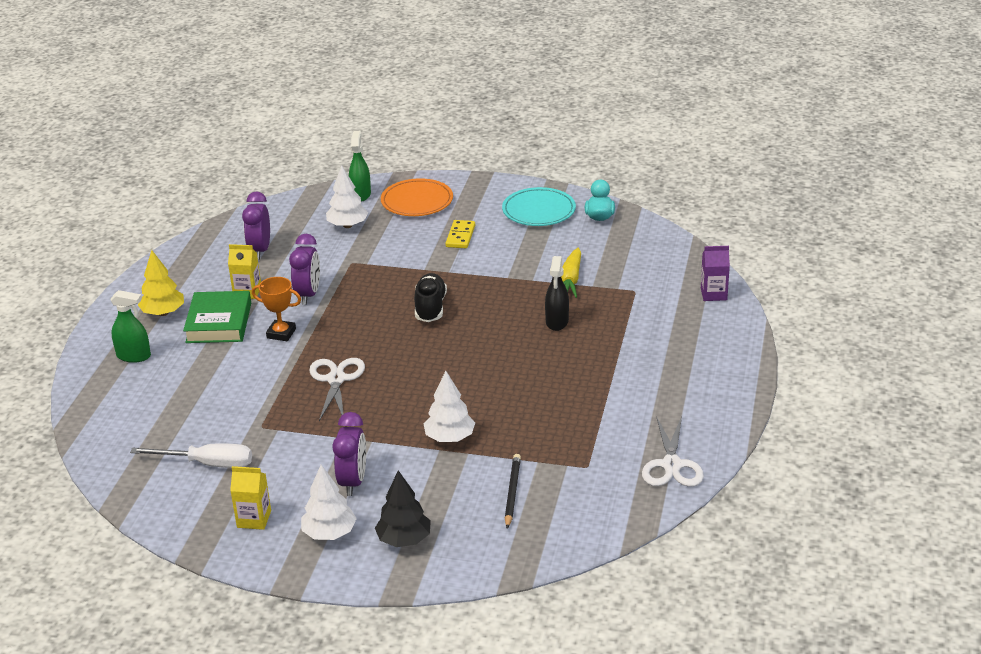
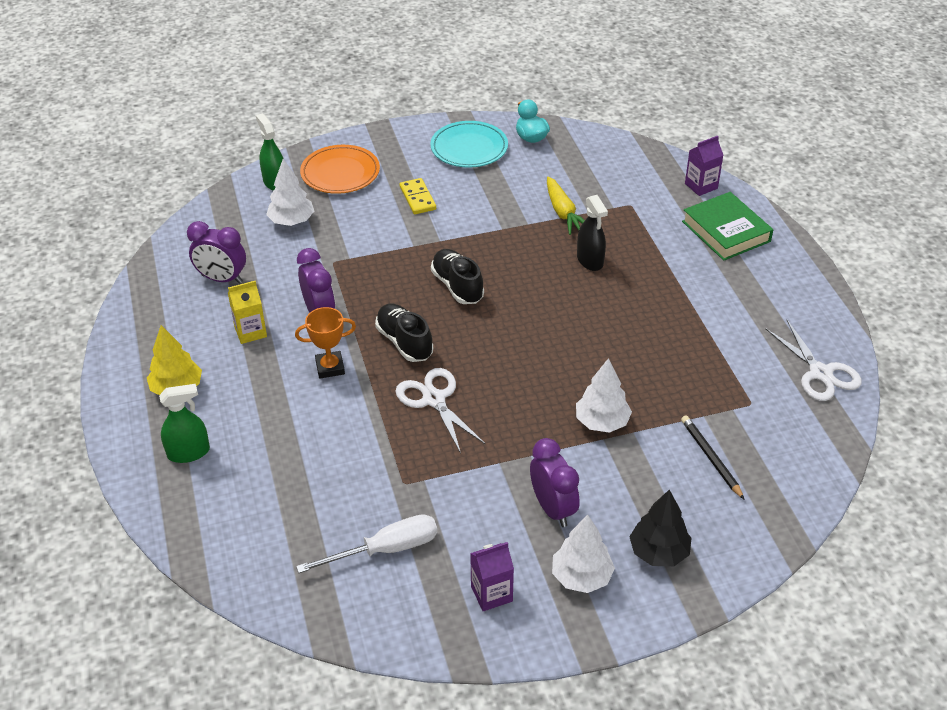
camera: 30 degrees left, 10 degrees up
green book [183,291,251,343] -> green book moved to [682,192,773,260]
yellow carton [230,466,271,530] -> purple carton [470,542,514,611]
purple clock [242,191,270,260] -> purple clock turned 45 degrees counterclockwise [187,221,246,284]
none -> black shoe [375,303,433,362]

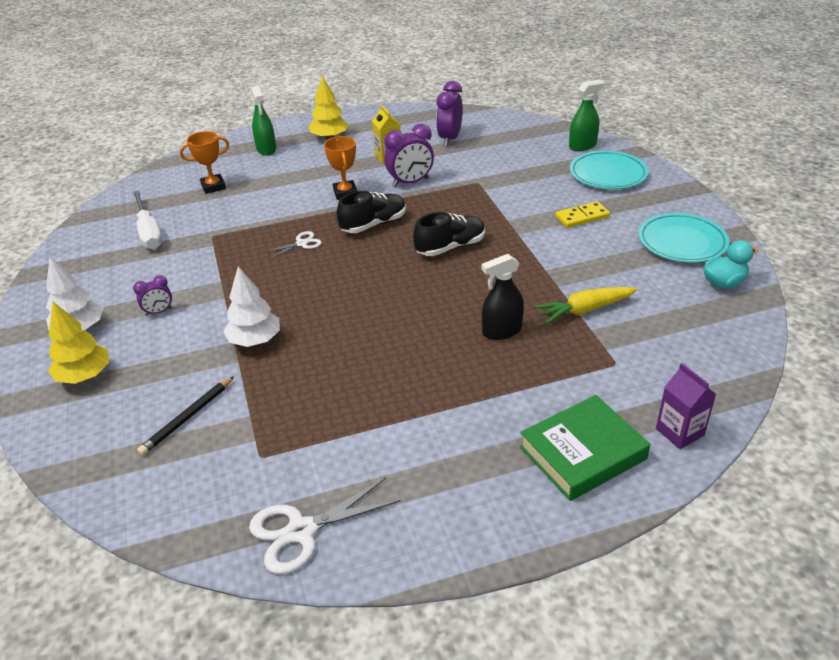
camera: 90 degrees right, 5 degrees down
white tree [266,159,314,226] -> none
orange plate [300,145,380,194] -> turquoise plate [570,150,648,189]
white scissors [396,368,485,454] -> white scissors [264,231,322,259], size x0.56
purple carton [470,542,514,611] -> none
purple clock [530,438,580,527] -> purple clock [133,275,172,316], size x0.56
black tree [629,490,691,566] -> yellow tree [48,302,109,384]
black pencil [681,416,745,500] -> black pencil turned 150 degrees clockwise [137,376,234,456]
none -> orange trophy [180,131,229,194]

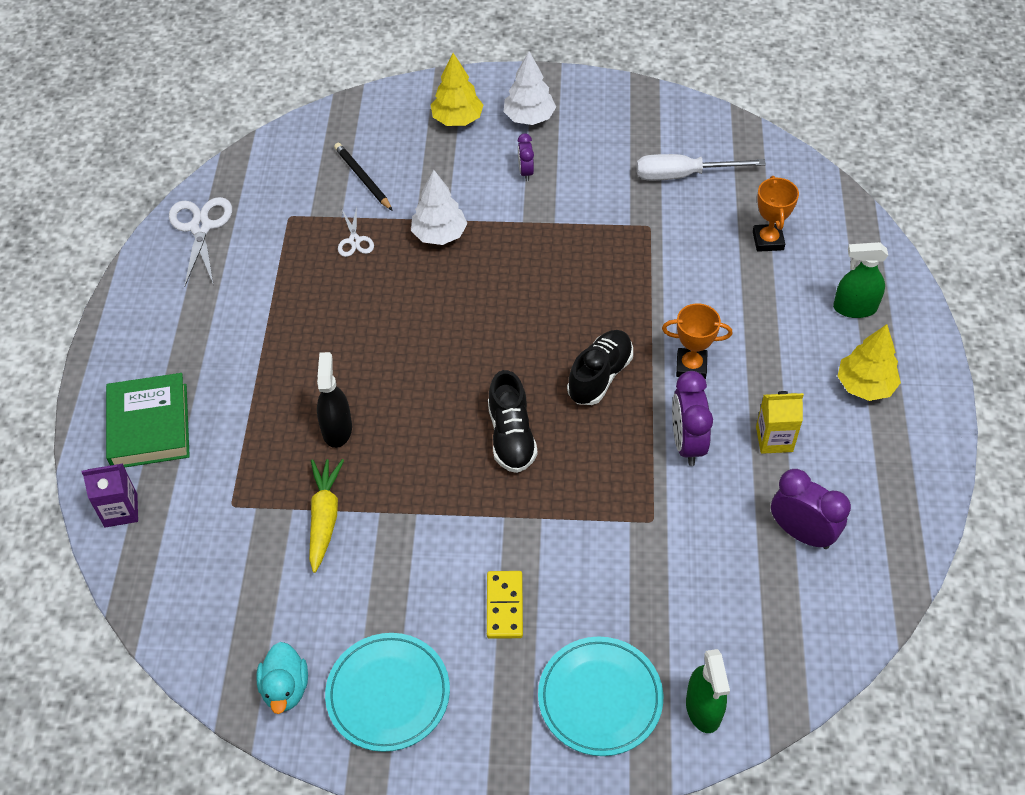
camera: 110 degrees right, 15 degrees up
white scissors [264,231,322,259] -> white scissors moved to [338,207,374,257]
black shoe [336,191,406,233] -> black shoe turned 135 degrees counterclockwise [567,330,633,405]

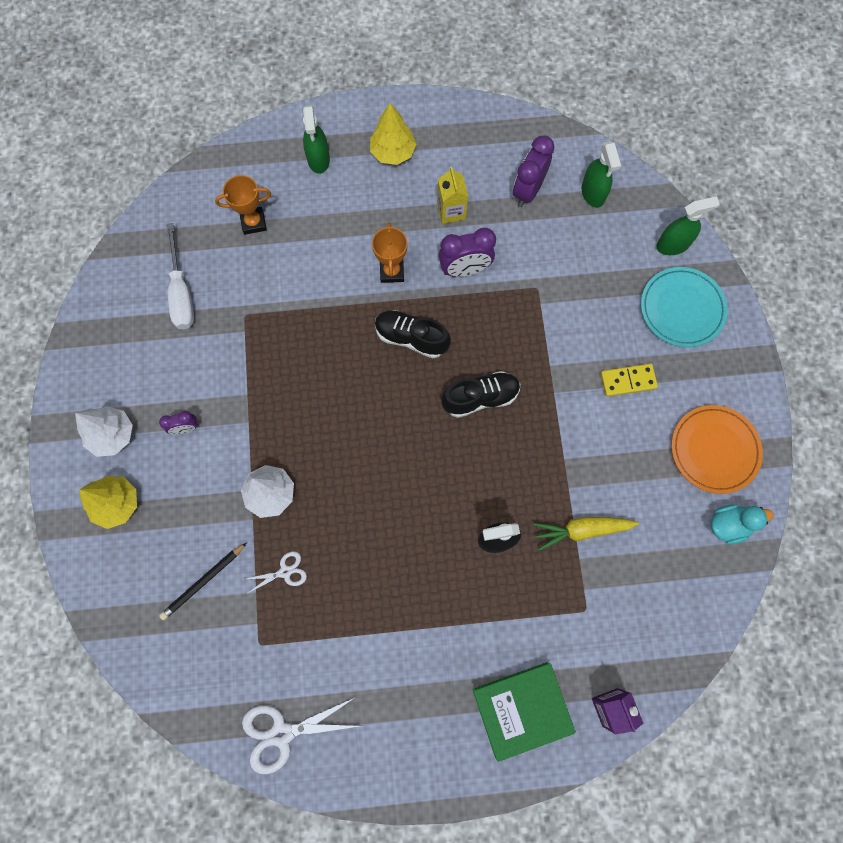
camera: 100 degrees left, 20 degrees up
turquoise plate [325,633,450,752] -> orange plate [671,405,763,494]
none -> green spray bottle [582,141,621,208]

